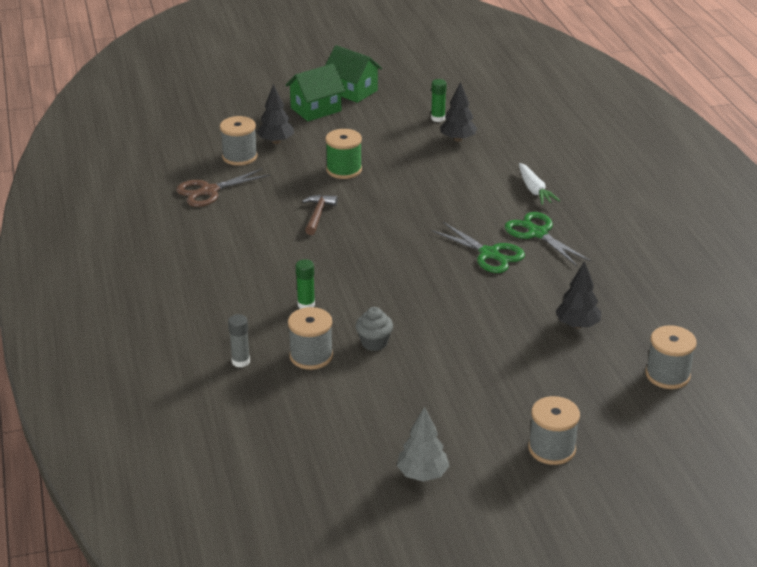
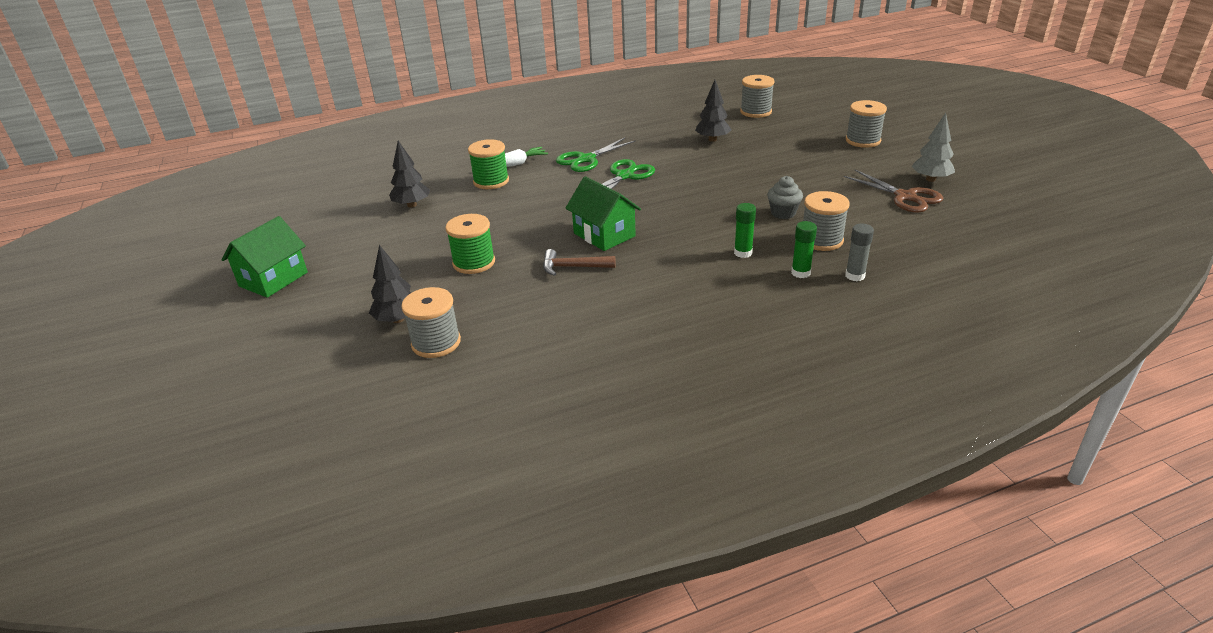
camera: 95 degrees left, 0 degrees up
brown scissors [176,168,271,207] -> brown scissors moved to [844,170,943,213]
green house [285,63,346,121] -> green house moved to [566,176,641,251]
green glue stick [431,79,447,122] -> green glue stick moved to [791,221,817,278]
none -> green spool [468,139,509,189]

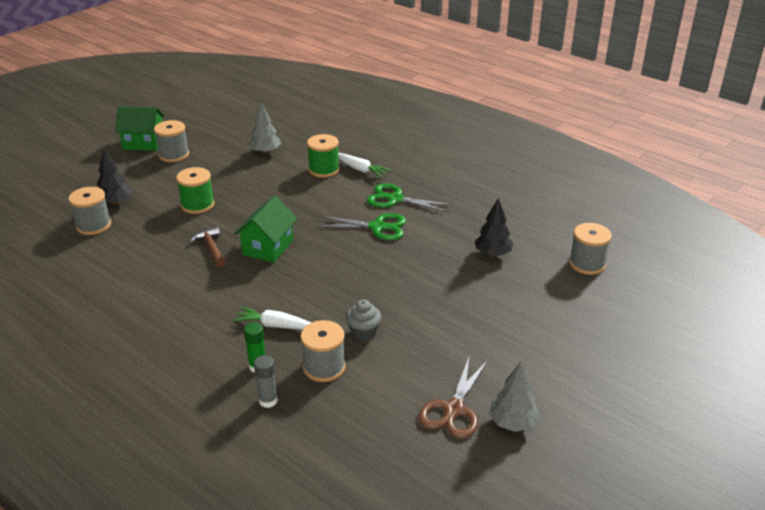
camera: 60 degrees right, 0 degrees up
black tree [389,141,430,208] -> grey tree [249,102,282,154]
green glue stick [734,203,756,258] -> white carrot [234,307,311,330]
grey spool [846,100,887,148] -> grey spool moved to [154,120,189,162]

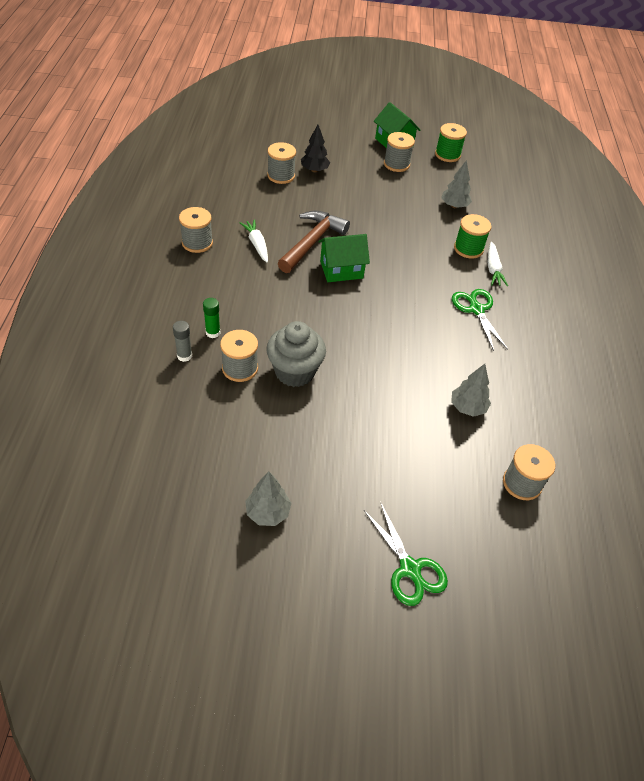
camera: 50 degrees right, 15 degrees up
green spool [176,167,215,214] -> green spool moved to [435,123,467,162]
brown hammer [190,226,226,267] -> brown hammer [278,211,350,273], size x1.83
white carrot [234,307,311,330] -> white carrot moved to [239,219,268,262]
green scissors [317,213,406,240] -> green scissors moved to [364,502,448,606]
grey cupcake [346,300,381,341] -> grey cupcake [266,321,326,387], size x1.84
brown scissors [419,357,488,439] -> none
black tree [474,198,513,257] -> grey tree [451,364,491,417]
none -> grey spool [179,207,213,253]

